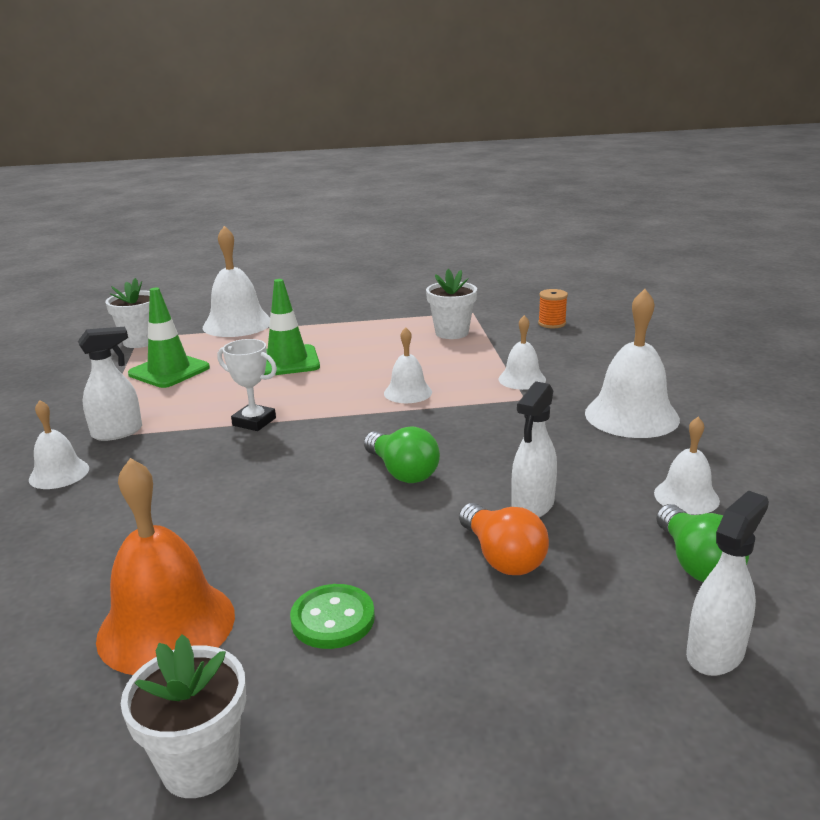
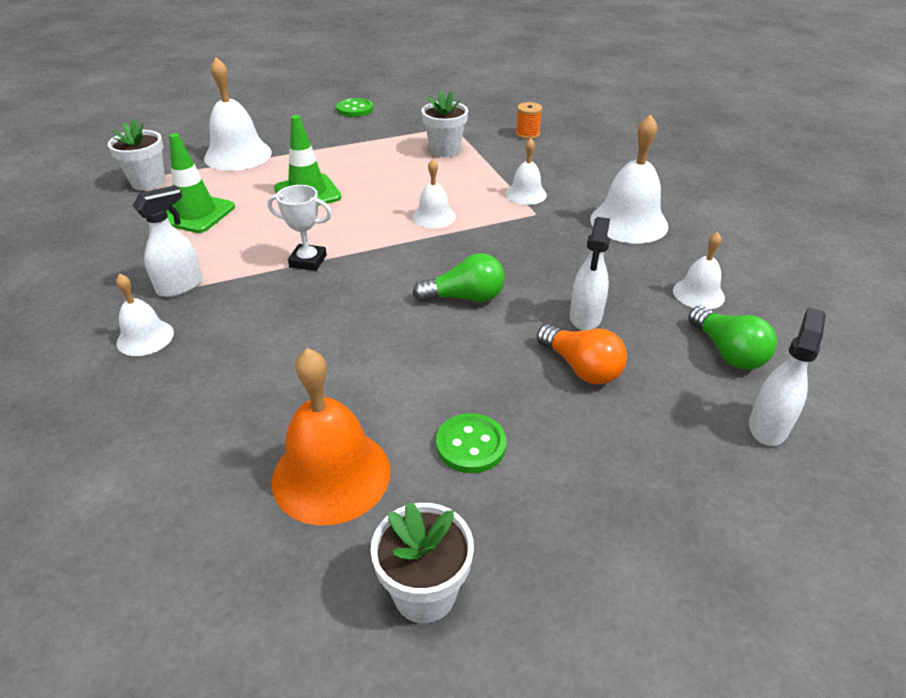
camera: 15 degrees left, 15 degrees up
green light bulb [364,427,440,483] -> green light bulb turned 45 degrees counterclockwise [413,253,505,302]
none -> green button [336,98,373,117]

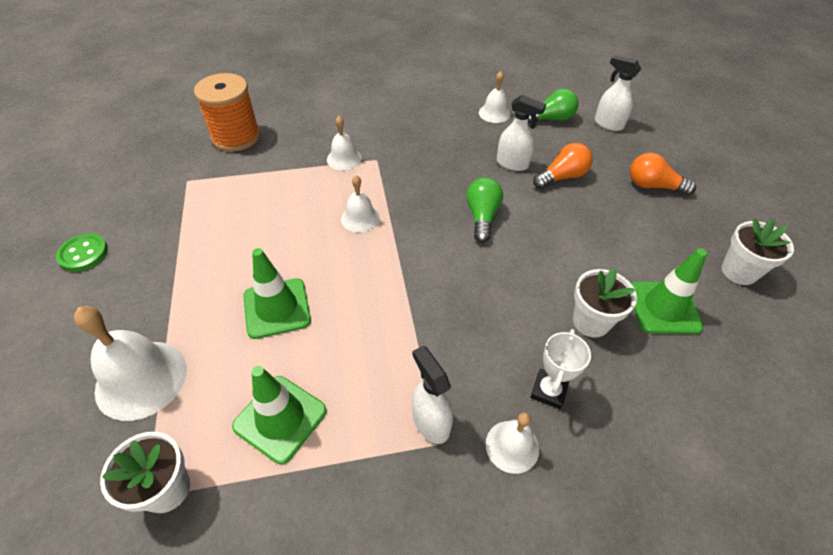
camera: 80 degrees left, 10 degrees up
white trophy [267,185,332,271] -> white trophy moved to [531,329,591,409]
orange bell [272,348,390,526] -> green traffic cone [631,248,707,334]
white flower pot [421,91,468,157] -> white flower pot moved to [573,267,637,338]
green button [436,413,506,473] -> none
orange spool [516,102,542,139] -> orange spool [194,73,260,152], size x2.09
white bell [590,114,668,243] -> none
none -> orange light bulb [630,153,696,196]

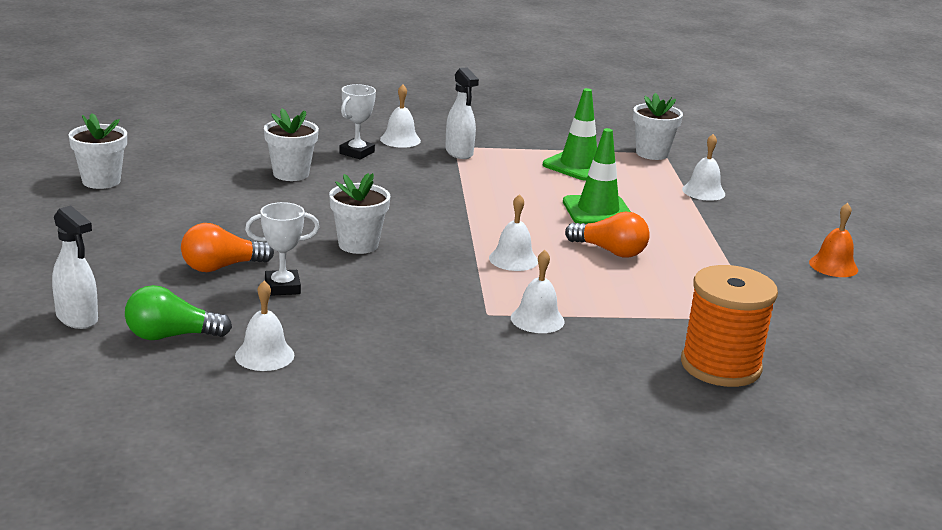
camera: 175 degrees left, 25 degrees down
green button [56,233,108,272] -> orange bell [809,203,858,277]
white bell [74,306,187,421] -> white bell [682,134,725,201], size x0.57
green light bulb [466,177,503,243] -> white flower pot [329,173,391,254]
white spray bottle [497,95,546,171] -> white trophy [245,202,320,296]
orange light bulb [630,153,696,196] -> orange light bulb moved to [565,212,650,257]
green traffic cone [631,248,707,334] -> none

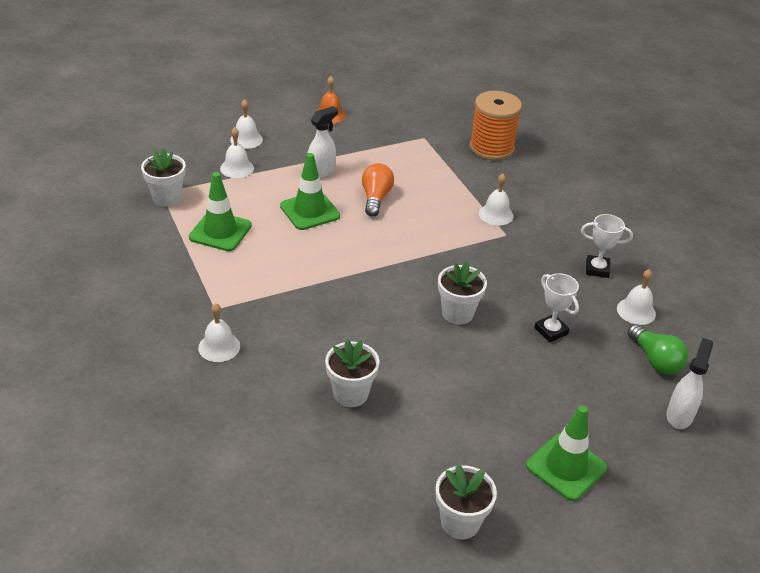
camera: 110 degrees left, 15 degrees up
orange light bulb [181,223,274,272] -> none
white trophy [339,84,376,159] -> white trophy moved to [581,214,633,278]
white spray bottle [445,67,479,159] -> white spray bottle moved to [308,106,338,179]
white bell [489,194,538,271] -> white bell moved to [230,99,263,149]
none -> green traffic cone [526,405,607,501]

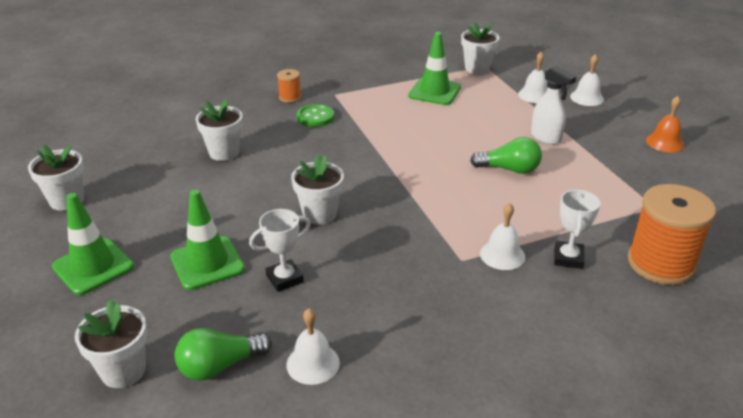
camera: 95 degrees right, 5 degrees down
white bell [198,303,240,362] -> orange spool [277,69,301,103]
green traffic cone [280,153,340,230] -> green traffic cone moved to [170,190,245,290]
orange light bulb [362,163,394,217] -> green light bulb [470,137,542,174]
white trophy [581,214,633,278] -> white trophy moved to [554,190,600,269]
white spray bottle [666,338,713,429] -> white flower pot [75,299,147,388]
none -> green button [297,104,334,127]

